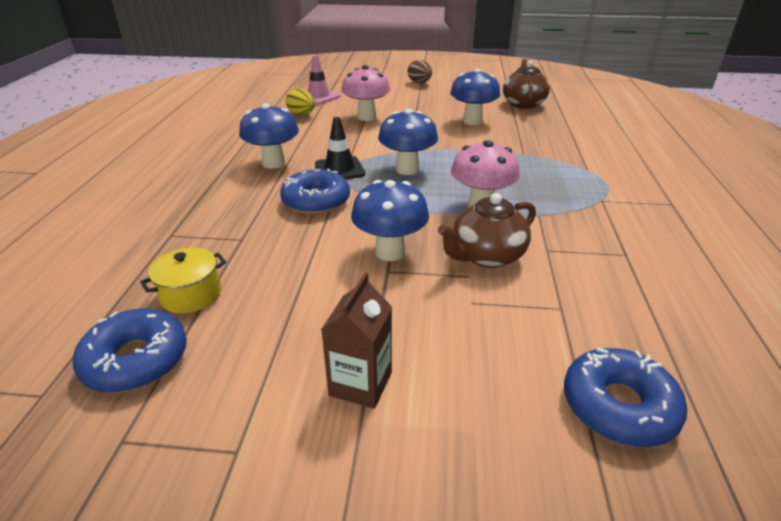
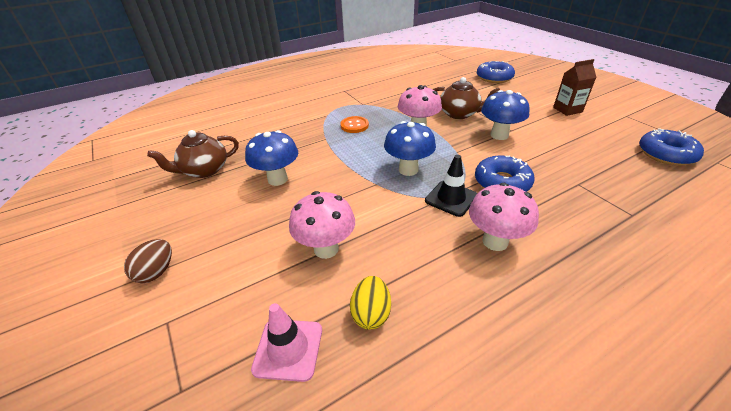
camera: 125 degrees left, 5 degrees up
yellow pot [140,248,226,314] -> none
blue mushroom [239,103,299,169] -> pink mushroom [469,183,539,251]
none -> orange button [340,116,369,133]

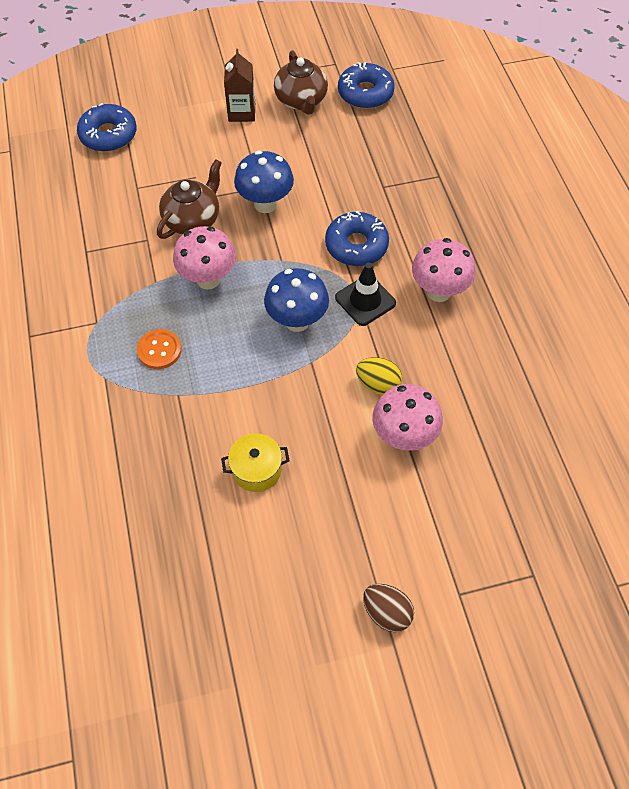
camera: 75 degrees left, 20 degrees up
brown teapot [147,130,239,178] -> brown teapot moved to [274,50,328,115]
blue mushroom [245,130,298,186] -> yellow pot [221,433,290,492]
pink traffic cone [251,303,322,382] -> none
yellow egg [350,276,391,330] -> yellow egg moved to [356,357,402,395]

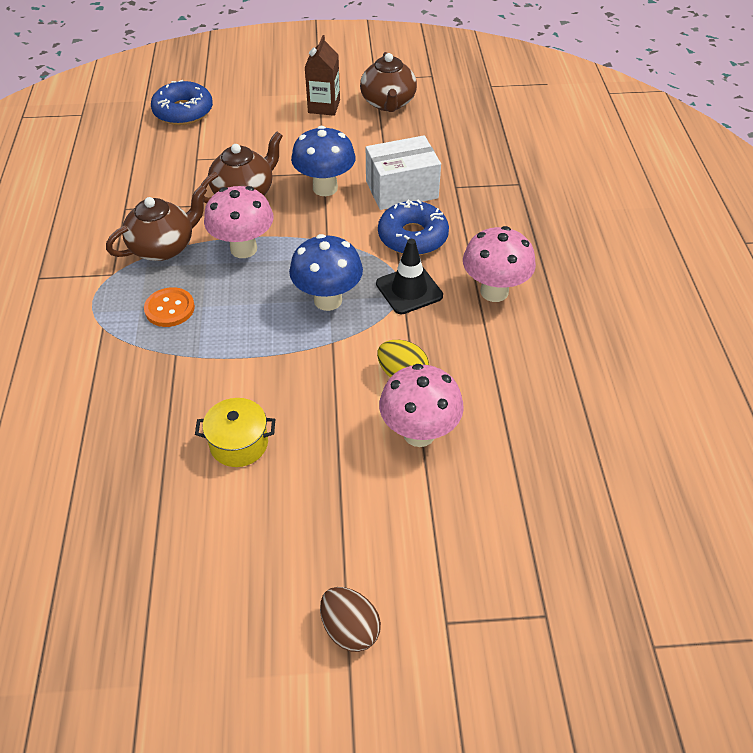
camera: 10 degrees right, 10 degrees down
blue donut [338,62,395,109] -> none
none -> brown teapot [106,185,207,261]
none -> white box [366,135,441,210]

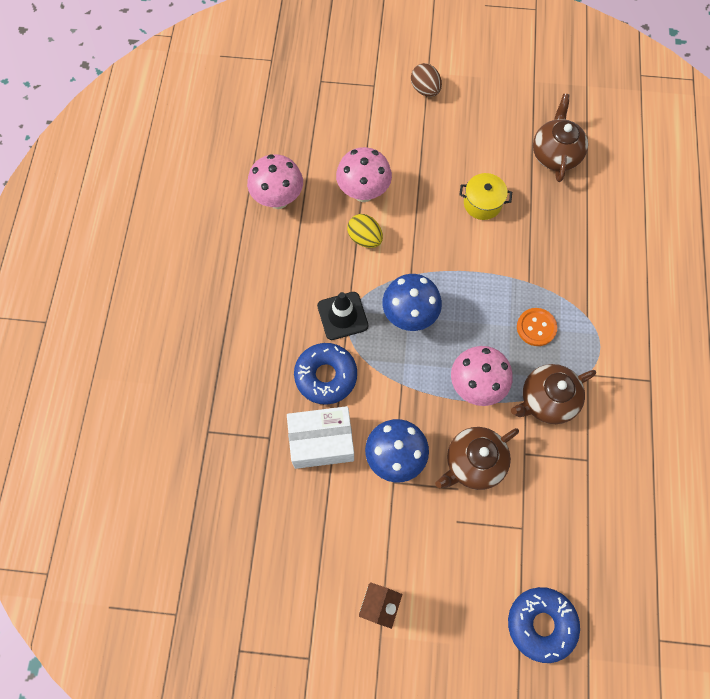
camera: 170 degrees left, 20 degrees up
brown teapot [360,52,417,112] -> brown teapot moved to [533,94,588,182]
pink mushroom [463,226,536,302] -> pink mushroom moved to [247,154,303,209]

